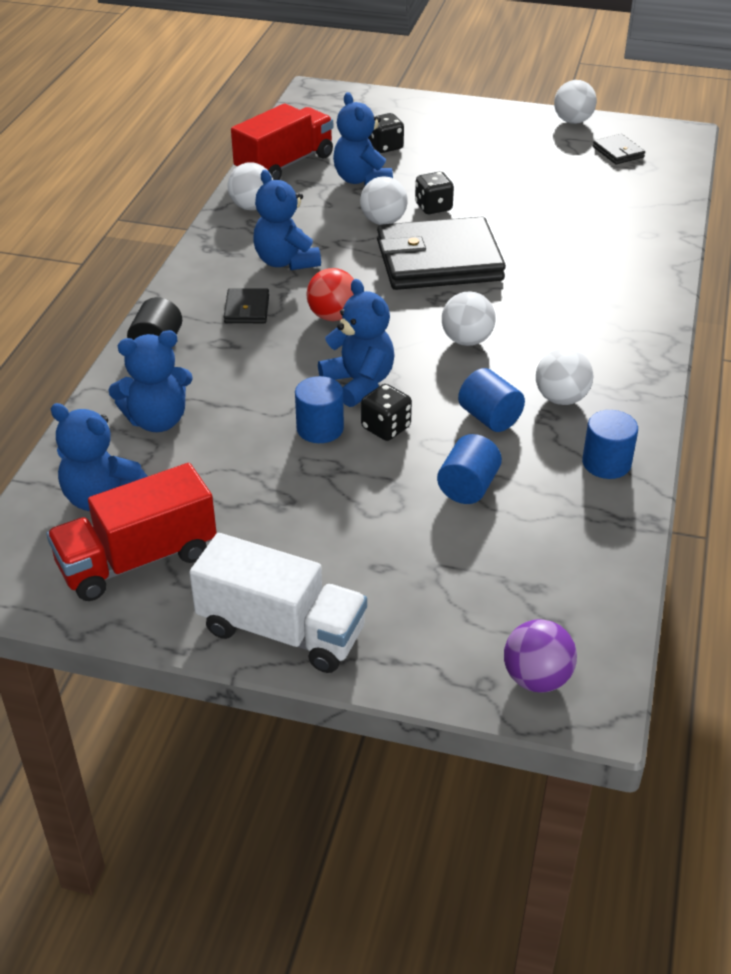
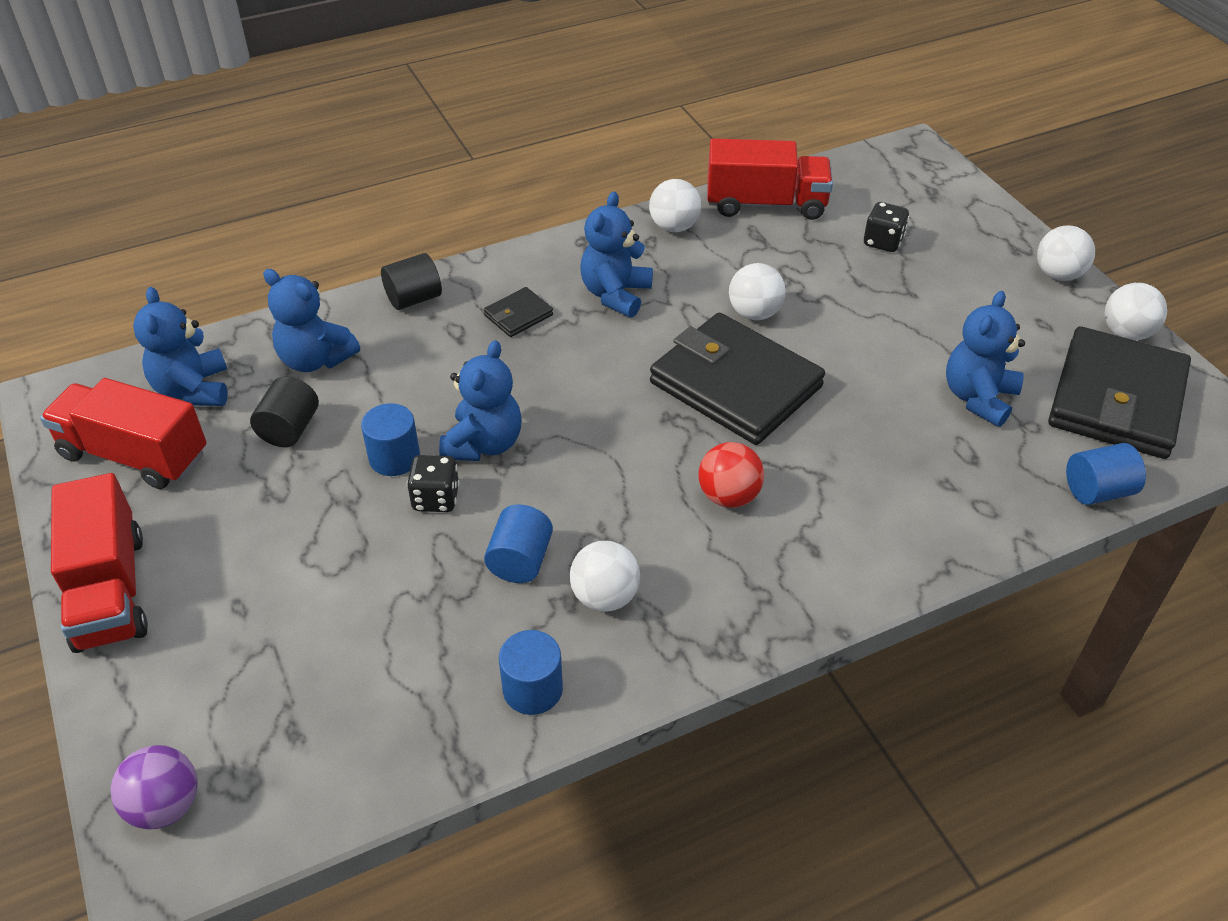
camera: 50 degrees right, 5 degrees up
white truck [189,533,367,673] -> red truck [51,473,148,653]
red ball [306,268,354,321] -> red ball moved to [698,442,764,508]
blue teddy bear [333,92,393,186] -> blue teddy bear moved to [946,291,1025,427]
black dice [415,172,454,214] -> none
blue cylinder [437,434,502,504] -> blue cylinder moved to [1066,443,1146,505]
white ball [442,291,496,346] -> white ball moved to [1037,225,1095,281]
black wallet [593,134,645,164] -> black wallet [1048,326,1191,459], size x2.36
none -> black cylinder [250,376,319,447]

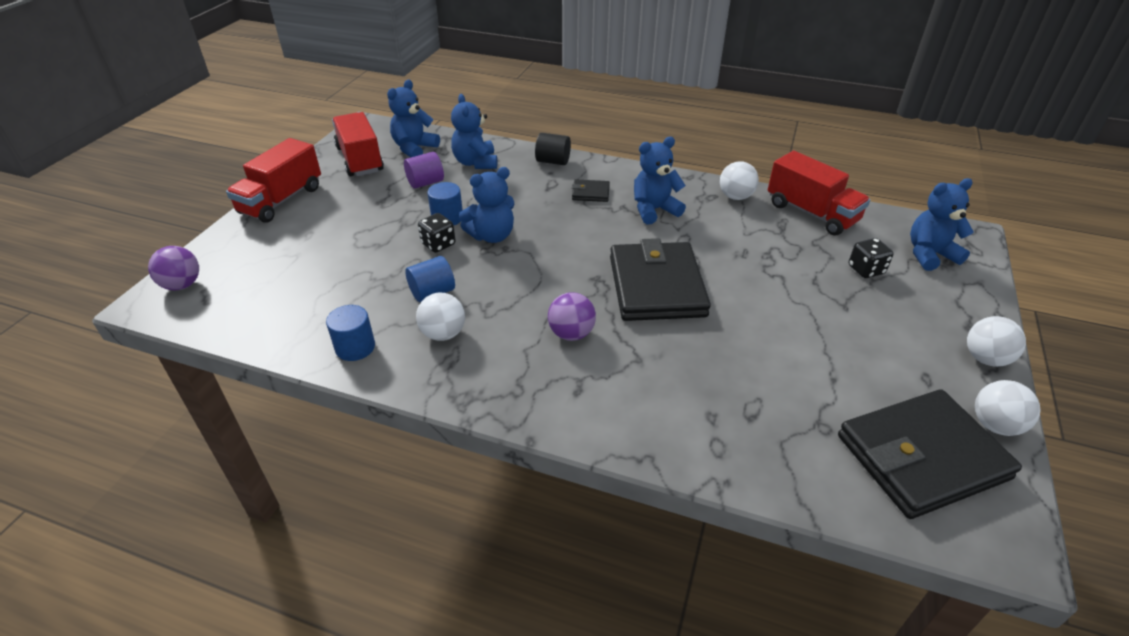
camera: 45 degrees right, 5 degrees down
black cylinder [250,376,319,447] -> purple cylinder [404,152,444,189]
red ball [698,442,764,508] -> purple ball [548,292,596,341]
white ball [729,263,786,320] -> none
blue teddy bear [946,291,1025,427] -> blue teddy bear moved to [910,178,974,271]
blue cylinder [1066,443,1146,505] -> none

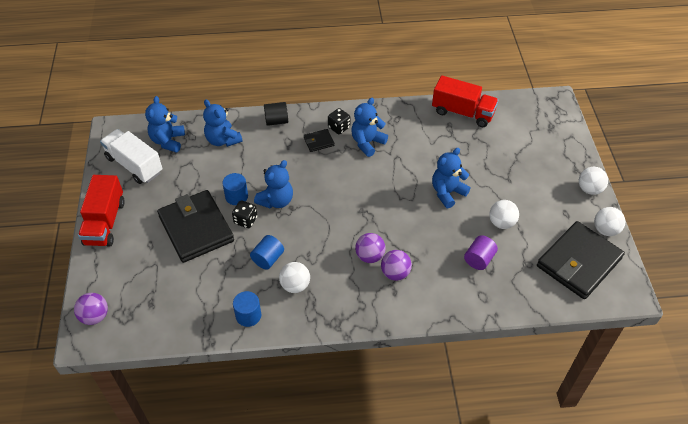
camera: 25 degrees left, 10 degrees up
red truck [332,112,384,176] -> white truck [100,129,162,184]
purple cylinder [404,152,444,189] -> purple cylinder moved to [464,235,498,270]
black wallet [610,238,711,321] -> black wallet moved to [157,190,234,263]
white ball [720,161,759,200] -> white ball moved to [489,200,519,229]
black dice [849,238,894,278] -> black dice moved to [328,108,350,134]
blue teddy bear [910,178,974,271] -> blue teddy bear moved to [432,148,471,208]
none -> purple ball [381,250,412,281]

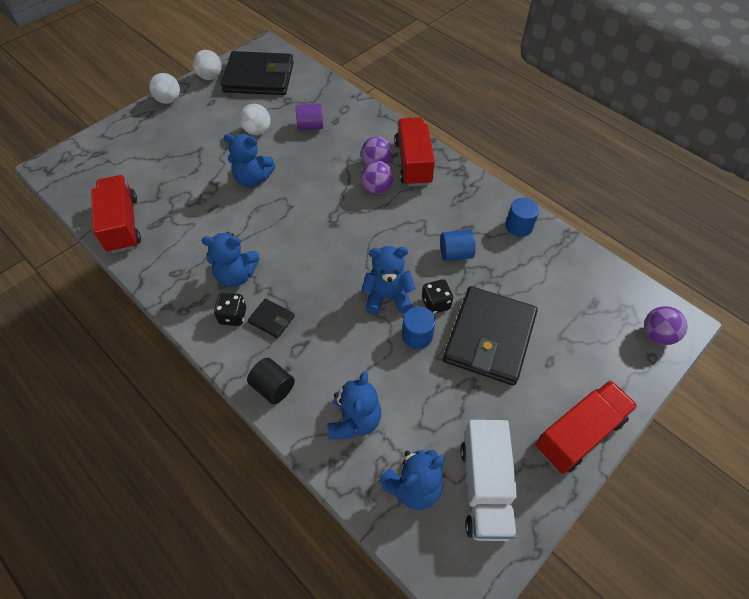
camera: 130 degrees left, 5 degrees up
white ball [279,262,310,293] -> none
none -> red truck [395,117,435,187]

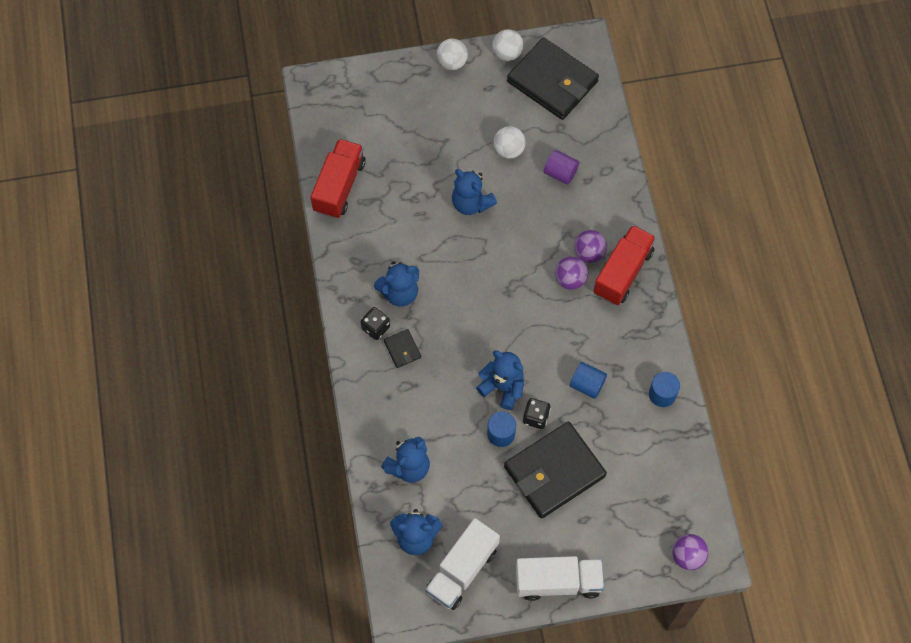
camera: 35 degrees right, 10 degrees up
blue teddy bear [201,232,260,287] -> blue teddy bear turned 60 degrees counterclockwise [374,261,419,307]
black cylinder [247,358,295,404] -> none
red truck [535,380,638,474] -> white truck [516,556,604,601]

